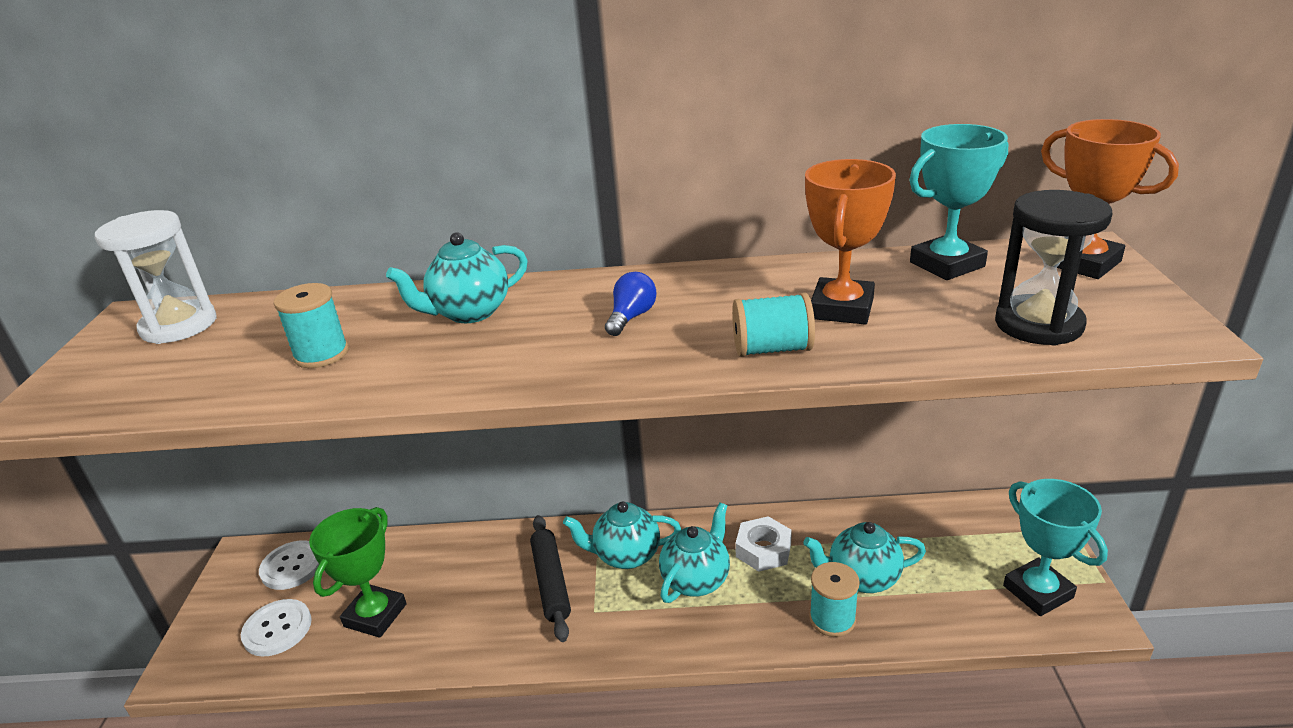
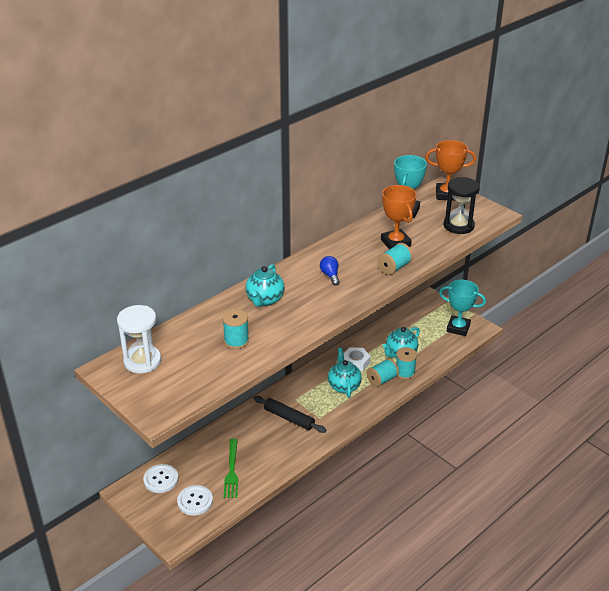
camera: 45 degrees left, 5 degrees up
green trophy [309,507,407,638] -> green fork [224,439,238,498]
turquoise teapot [563,502,681,569] -> none
none -> turquoise spool [366,358,399,387]

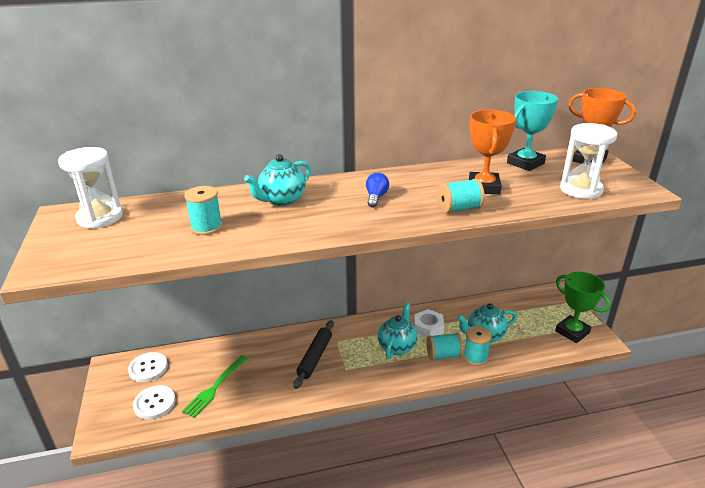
camera: 30 degrees right, 5 degrees down
black rolling pin [253,396,326,433] -> black rolling pin turned 45 degrees clockwise [294,320,334,389]
turquoise trophy [439,280,486,336] -> green trophy [555,272,611,343]
black hourglass [443,177,480,234] -> white hourglass [560,123,617,199]

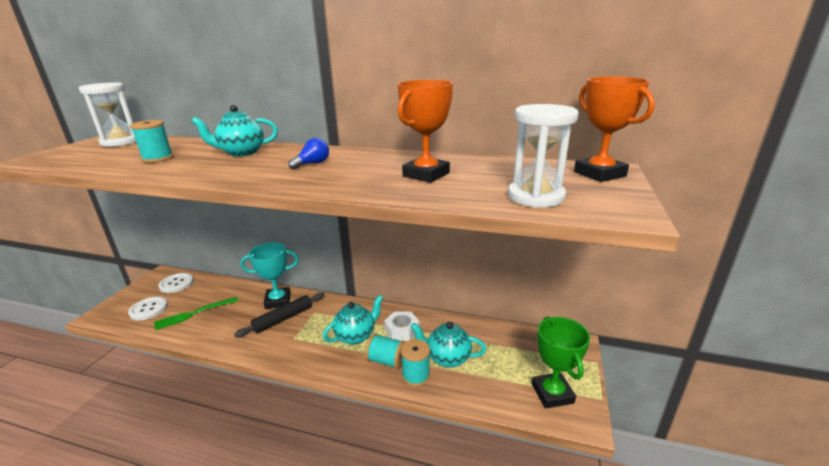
camera: 30 degrees right, 5 degrees down
turquoise spool [437,179,485,213] -> none
turquoise trophy [507,91,558,171] -> turquoise trophy moved to [240,242,299,309]

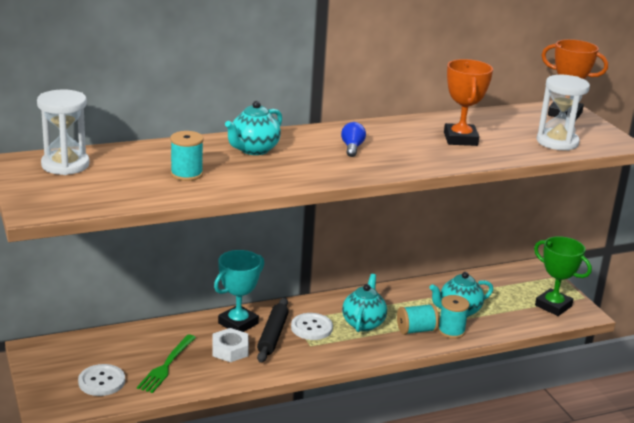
camera: 40 degrees left, 0 degrees up
white button [158,273,194,293] -> white button moved to [291,313,333,340]
white nut [384,311,420,340] -> white nut moved to [212,328,249,362]

